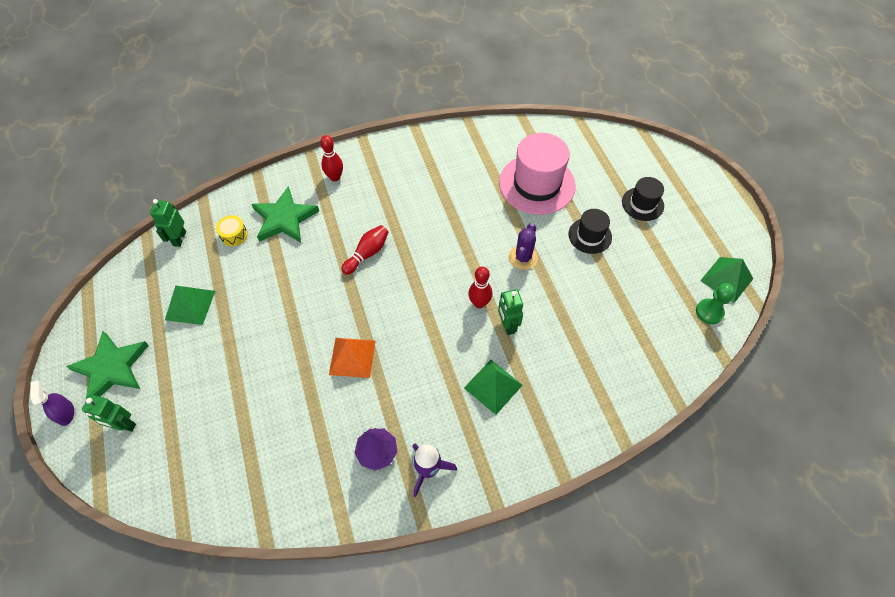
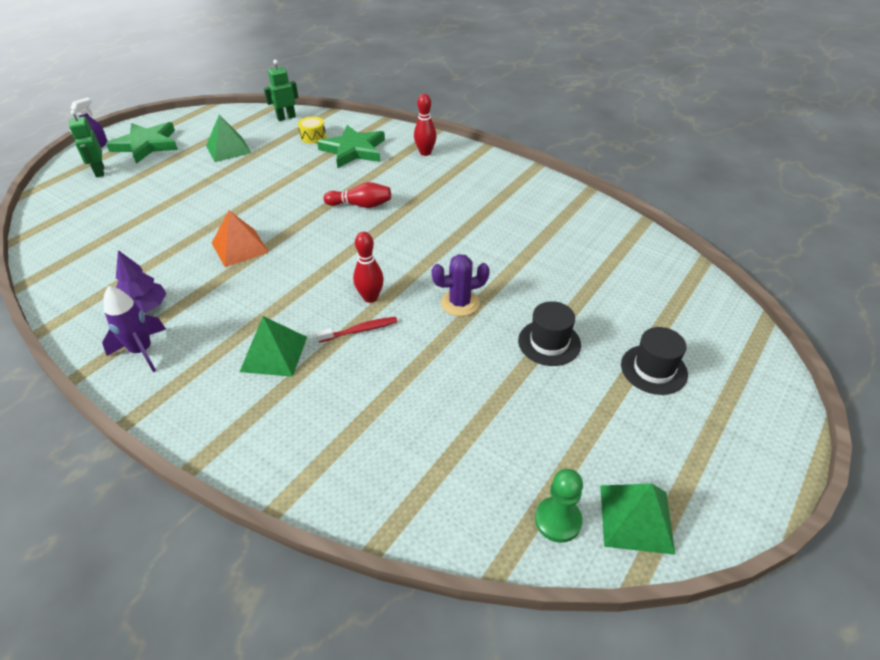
camera: 55 degrees right, 15 degrees down
green robot [498,289,523,335] -> red toothbrush [316,317,397,343]
pink hat [499,133,576,215] -> none

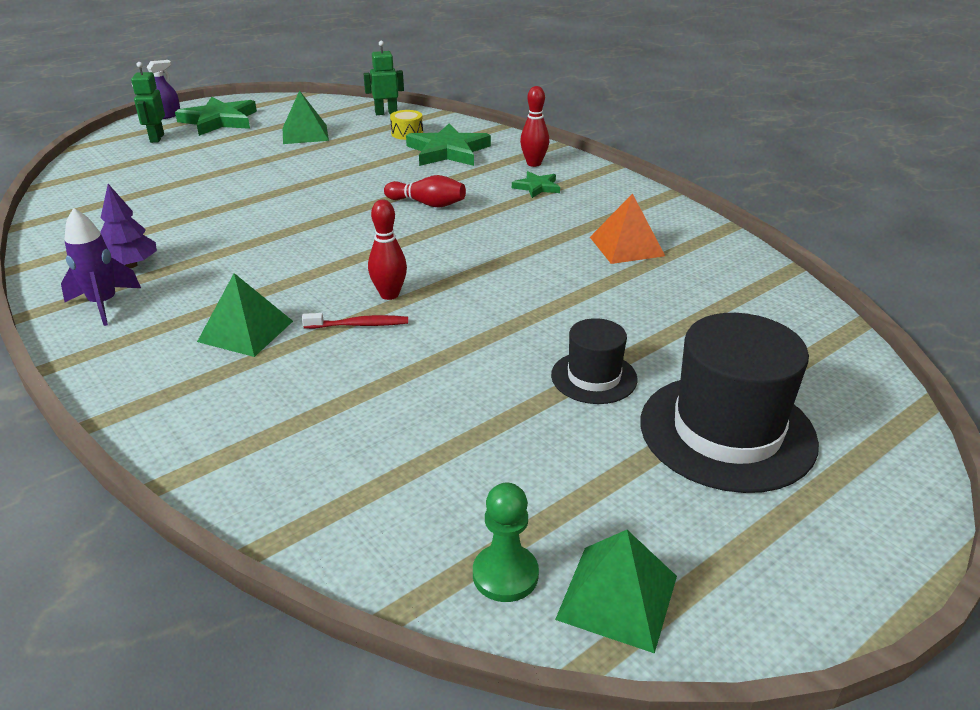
camera: 15 degrees right, 10 degrees down
orange pyramid [212,211,269,267] -> orange pyramid moved to [590,194,665,264]
purple cactus [432,254,490,316] -> none
black hat [621,327,688,395] -> black hat [640,313,819,493], size x1.85
none -> green star [512,171,560,198]

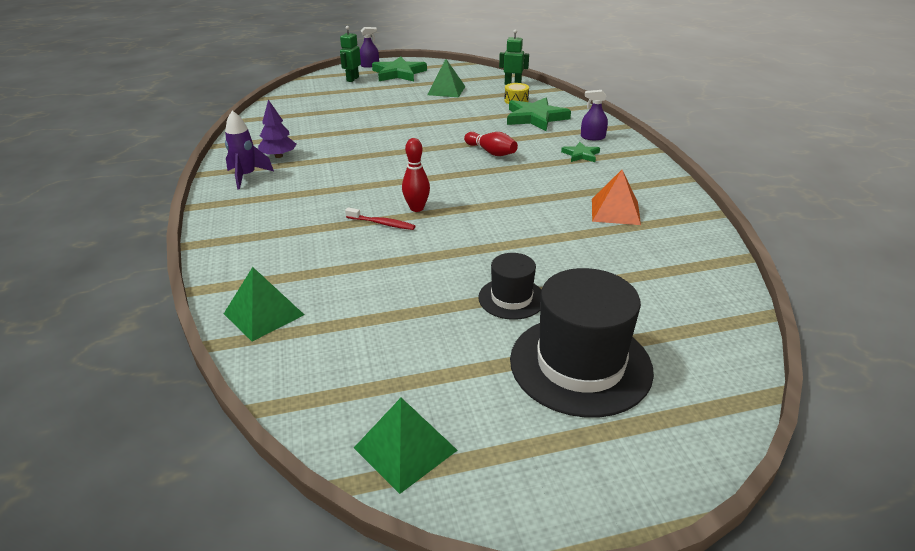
camera: 25 degrees right, 0 degrees up
green pyramid [197,273,293,357] -> green pyramid moved to [224,267,304,342]
green pawn [473,483,539,602] -> none
red bowling pin [520,86,549,167] -> purple spray bottle [581,90,608,140]

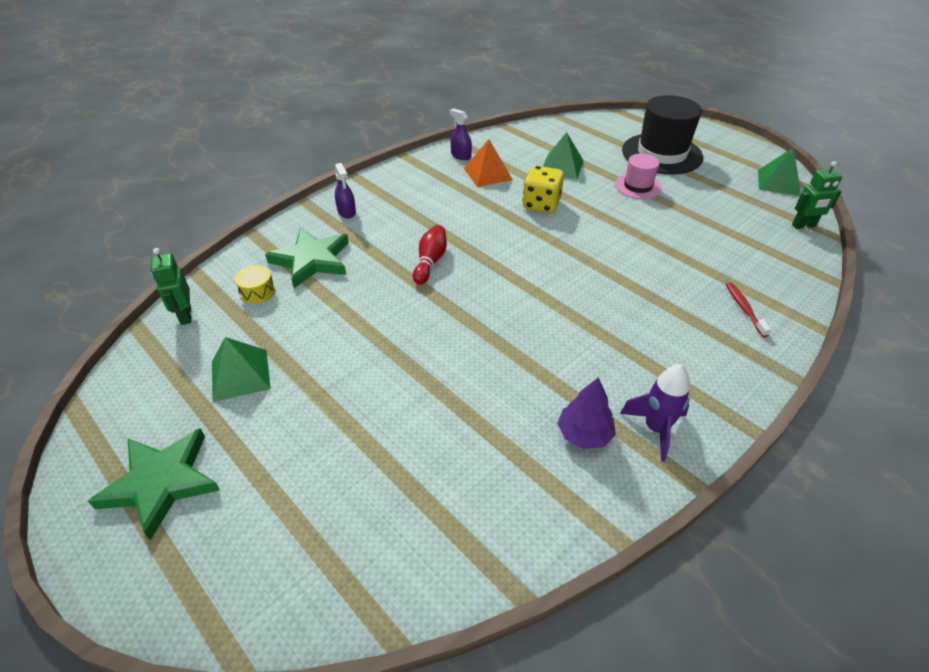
camera: 120 degrees left, 10 degrees up
green pyramid [224,267,304,342] -> green pyramid moved to [543,132,584,179]
green robot [340,26,361,82] -> green robot moved to [792,161,842,229]
red toothbrush [345,207,415,230] -> red toothbrush moved to [726,282,771,337]
purple spray bottle [360,27,379,68] -> purple spray bottle moved to [450,108,472,160]
red bowling pin [402,138,430,212] -> none
black hat [478,253,541,320] -> pink hat [615,153,662,199]
green star [561,142,600,162] -> none
none -> yellow dice [522,166,564,213]

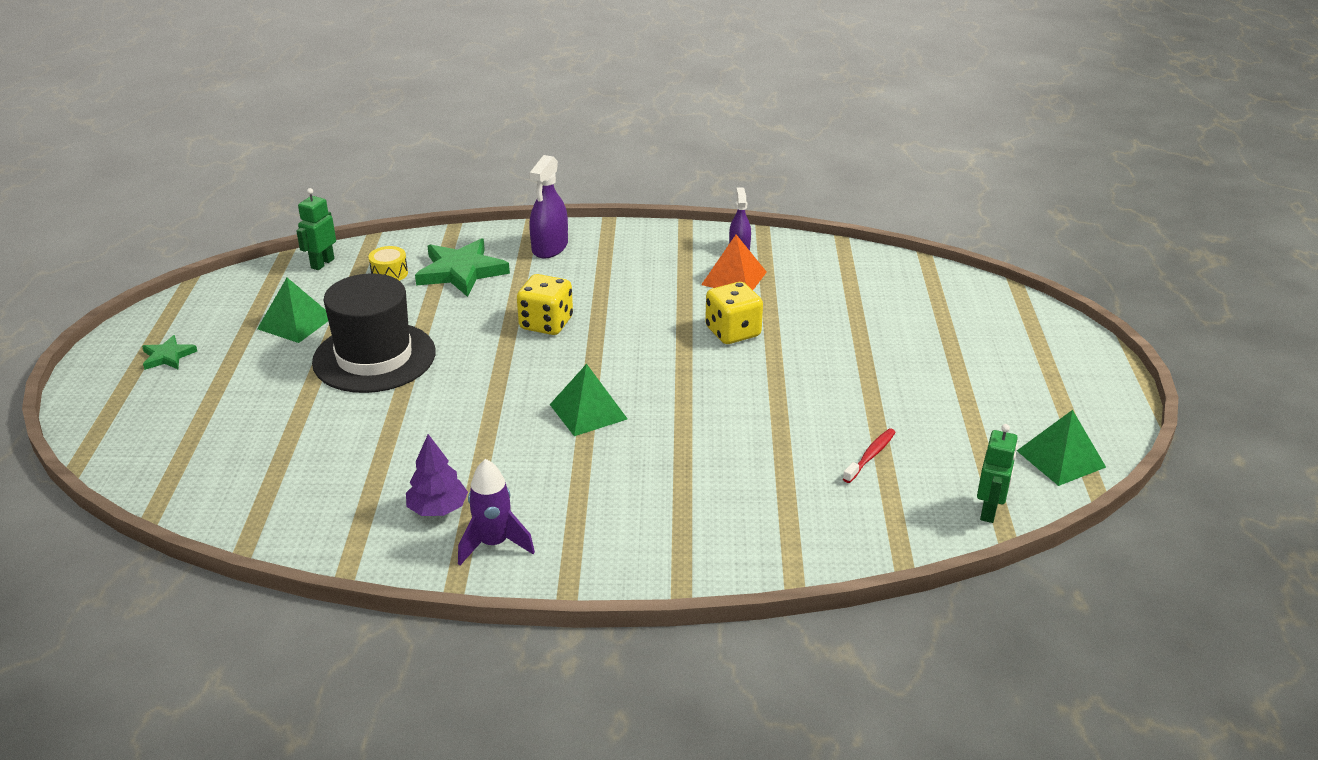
camera: 45 degrees right, 10 degrees down
green star [88,428,220,540] -> green star [142,335,197,370], size x0.52
purple spray bottle [335,163,356,219] -> purple spray bottle [529,155,568,259], size x1.58
red bowling pin [413,225,447,284] -> yellow dice [517,274,573,335]
green pyramid [543,132,584,179] -> green pyramid moved to [550,364,627,436]
pink hat [615,153,662,199] -> none
black hat [622,95,703,175] -> black hat moved to [312,273,436,393]
red toothbrush [726,282,771,337] -> red toothbrush moved to [843,429,896,483]
green robot [792,161,842,229] -> green robot turned 105 degrees counterclockwise [977,424,1018,523]

